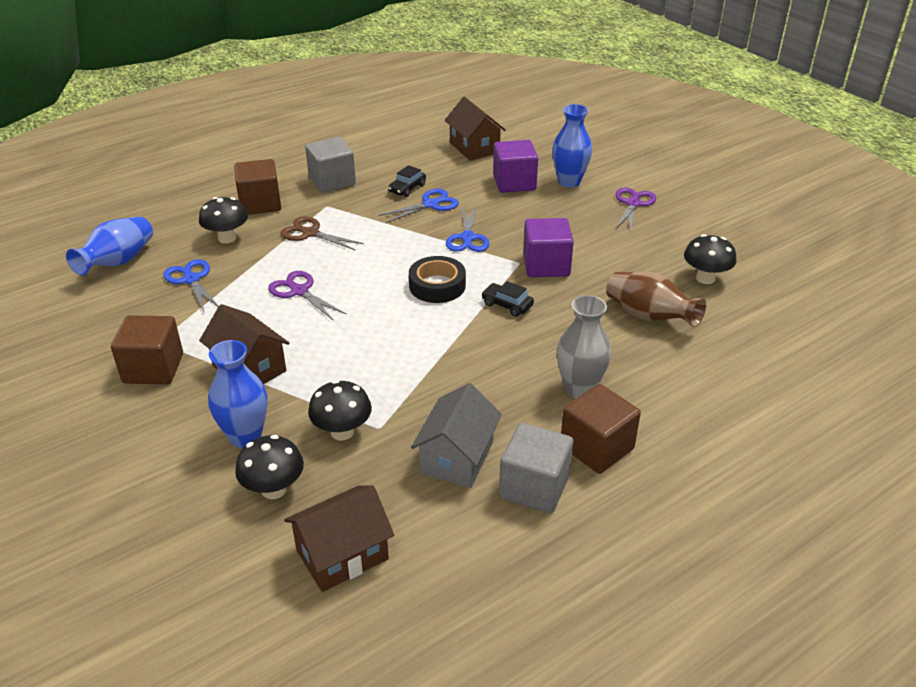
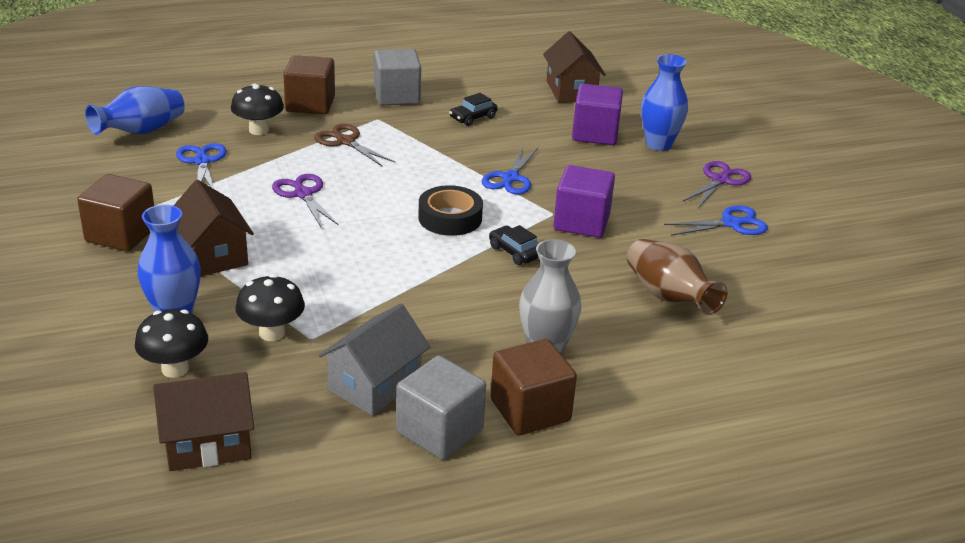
camera: 15 degrees right, 5 degrees down
blue scissors [378,189,459,223] -> blue scissors moved to [664,205,768,236]
black mushroom [684,234,736,284] -> none

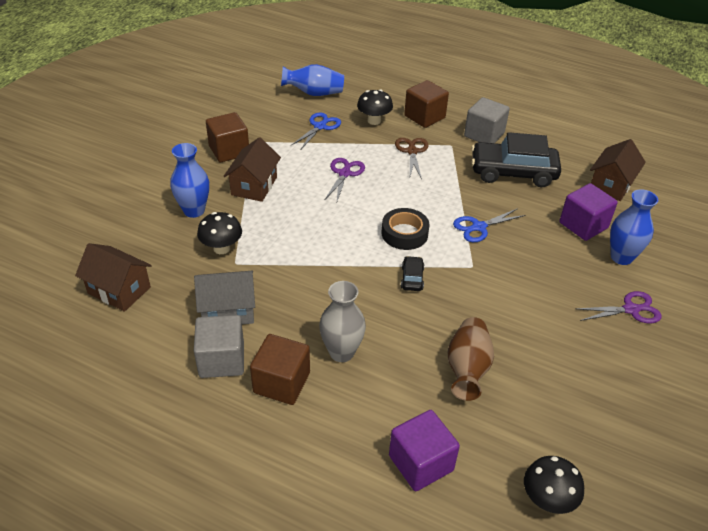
camera: 45 degrees right, 10 degrees up
black mushroom [135,309,208,378] -> black mushroom moved to [524,456,584,514]
black car [449,93,498,126] -> black car [471,132,561,187], size x2.33
purple cube [553,165,615,238] -> purple cube moved to [389,410,460,491]
blue scissors [664,205,768,236] -> none

